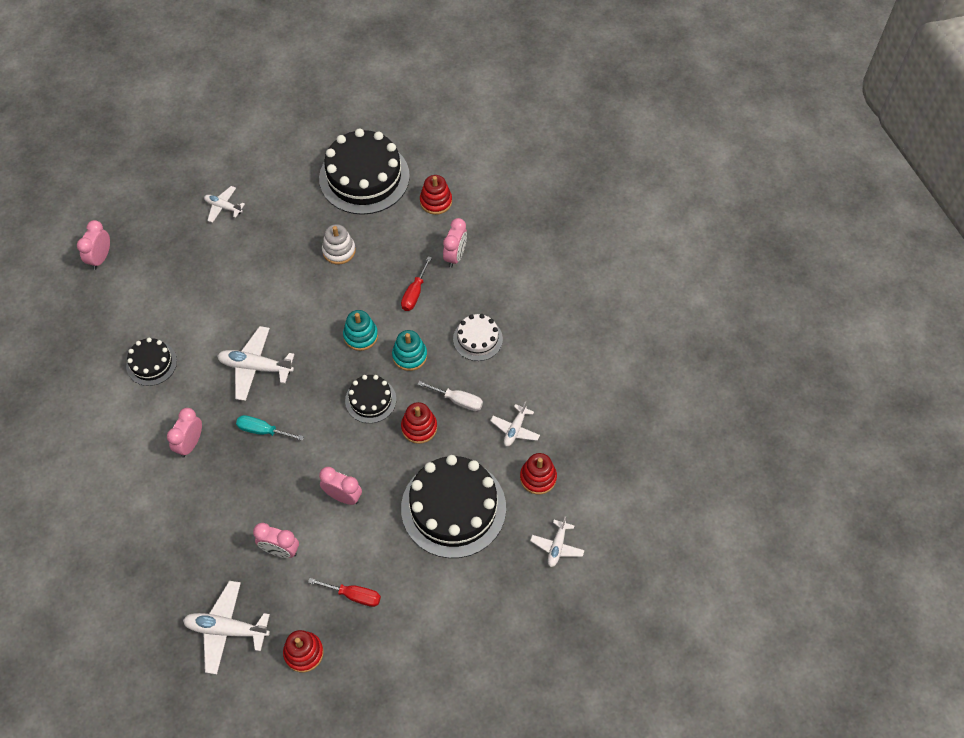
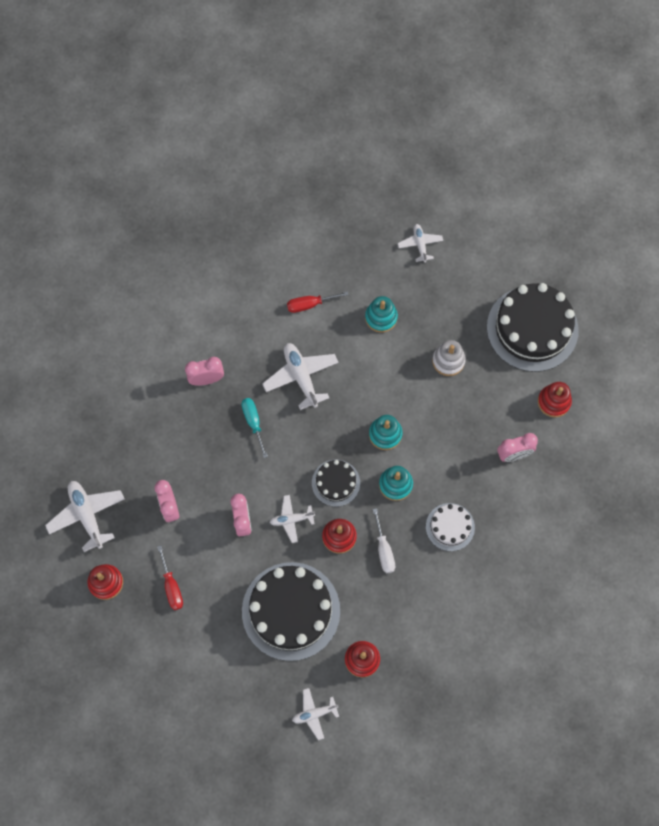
camera: 55 degrees right, 10 degrees up
pink clock [77,220,110,270] -> none
black cake [126,338,177,386] -> none
red screwdriver [401,256,432,311] -> red screwdriver moved to [287,291,349,313]
white plane [490,401,540,446] -> white plane moved to [270,495,315,543]
none -> turquoise stacking toy [365,296,398,333]

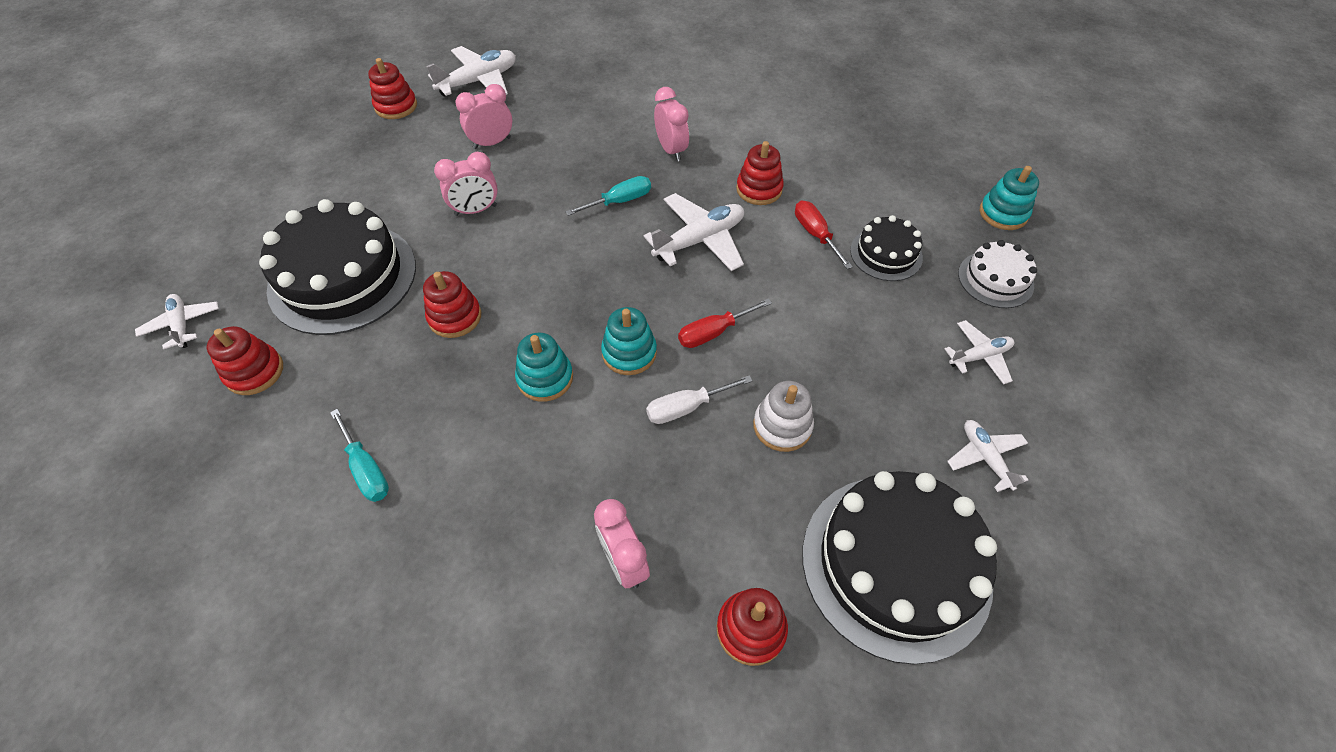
camera: 80 degrees right, 15 degrees down
red screwdriver [157,545,183,610] -> red screwdriver moved to [678,298,772,348]
white plane [270,495,315,543] -> white plane moved to [947,420,1028,492]
black cake [312,460,360,507] -> black cake moved to [850,215,923,281]
turquoise stacking toy [365,296,398,333] -> turquoise stacking toy moved to [980,166,1039,230]
white screwdriver [373,508,395,573] -> white screwdriver moved to [646,375,753,424]
white cake [426,503,475,551] -> white cake moved to [958,240,1037,308]
none -> turquoise screwdriver [330,409,389,502]
none -> red stacking toy [736,141,784,205]

